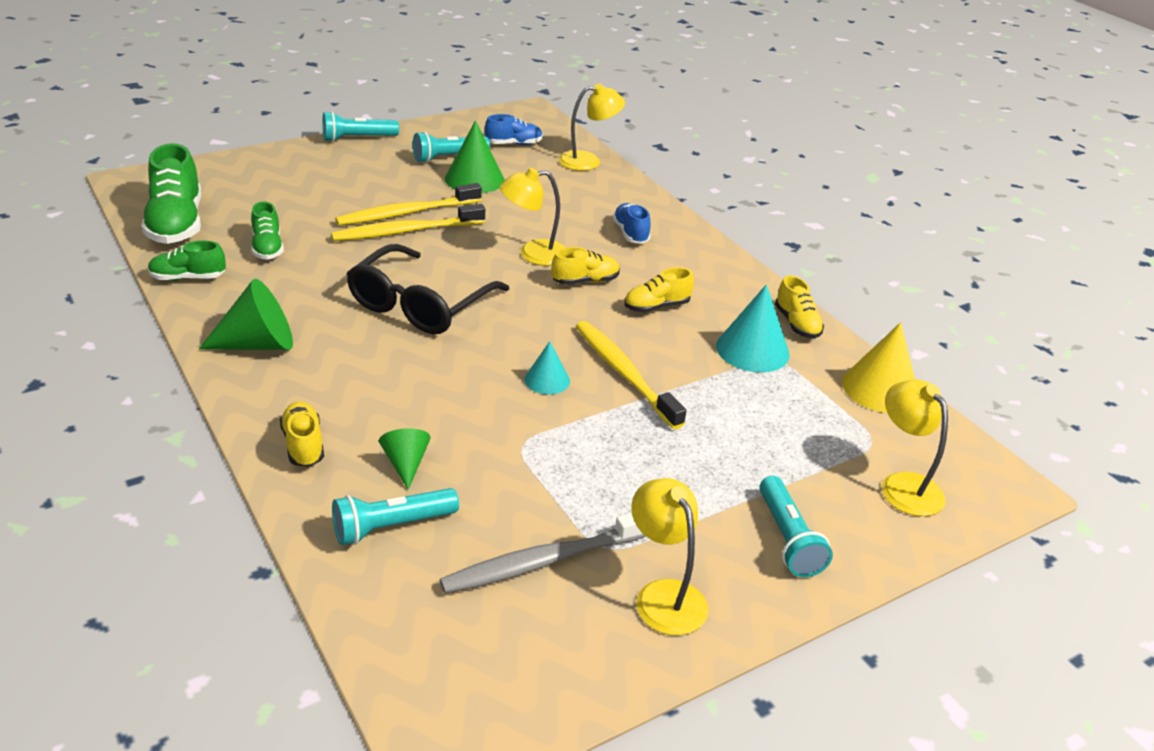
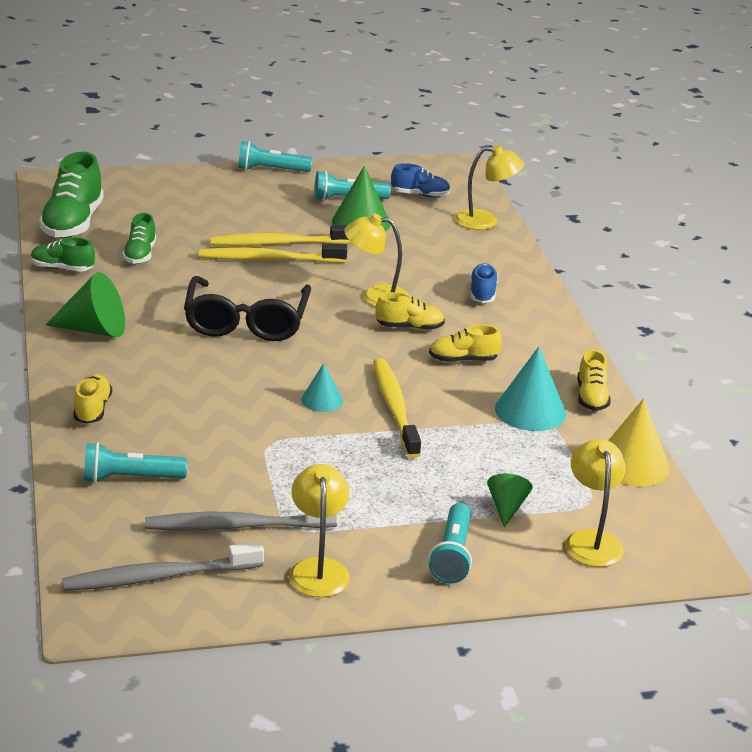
camera: 20 degrees right, 5 degrees down
black glasses [347,244,509,334] -> black glasses turned 45 degrees counterclockwise [184,276,311,341]
green cone [379,428,431,490] -> green cone moved to [487,474,533,528]
none -> grey toothbrush [62,542,264,591]

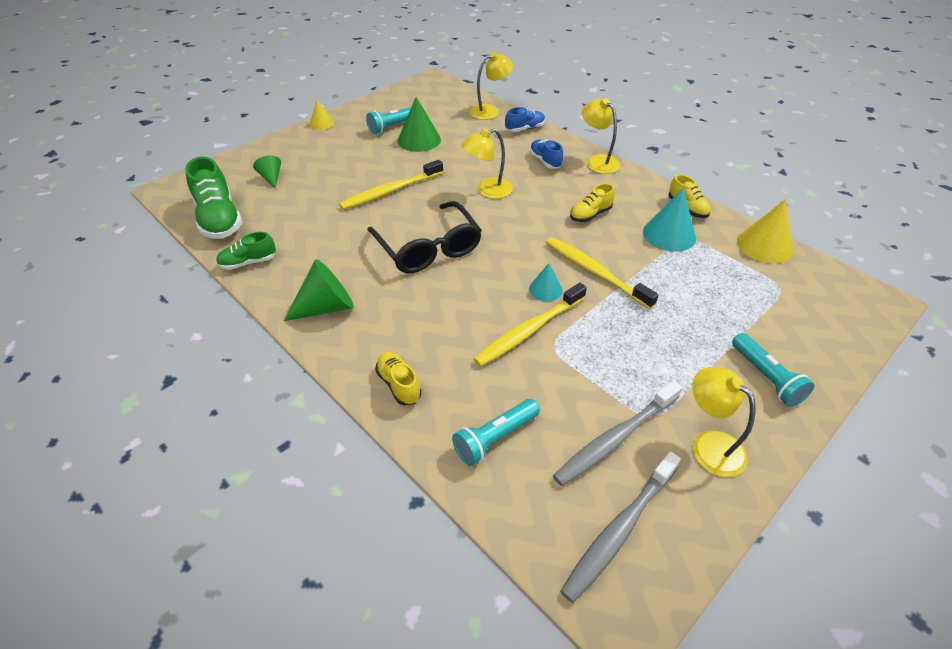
camera: 30 degrees left, 15 degrees up
green shoe [122,213,156,264] -> none
yellow toothbrush [210,225,351,246] -> yellow toothbrush moved to [473,283,587,367]
turquoise flashlight [238,141,312,172] -> yellow cone [310,100,334,130]
yellow shoe [375,292,445,330] -> none
blue shoe [391,163,450,198] -> blue shoe moved to [505,107,545,132]
green cone [487,474,533,528] -> green cone moved to [253,155,281,188]
yellow lamp [565,439,626,567] -> yellow lamp moved to [582,98,620,174]

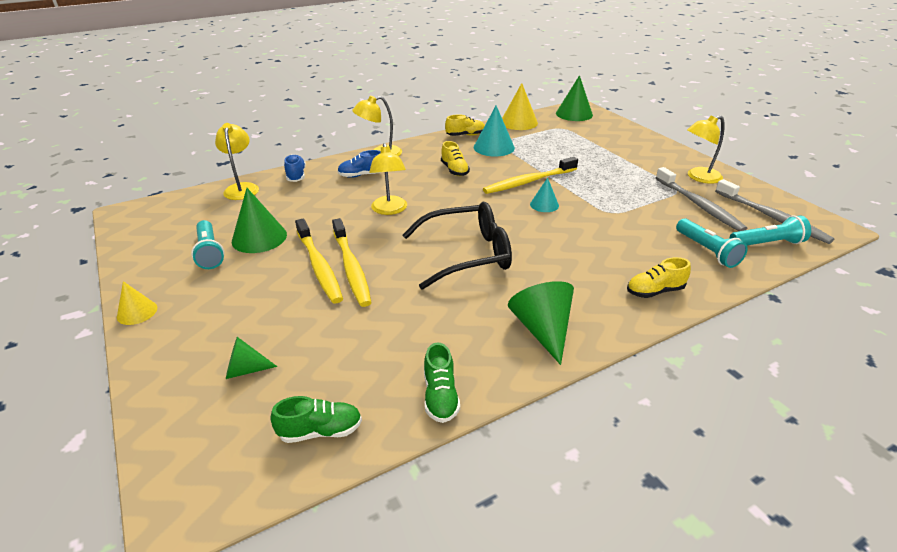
camera: 75 degrees left, 10 degrees down
green shoe [185,156,243,239] -> green shoe [271,396,362,443], size x0.56
yellow toothbrush [473,283,587,367] -> yellow toothbrush moved to [295,219,343,303]
turquoise flashlight [732,333,814,407] -> turquoise flashlight moved to [730,215,811,245]
none -> green cone [556,75,593,121]

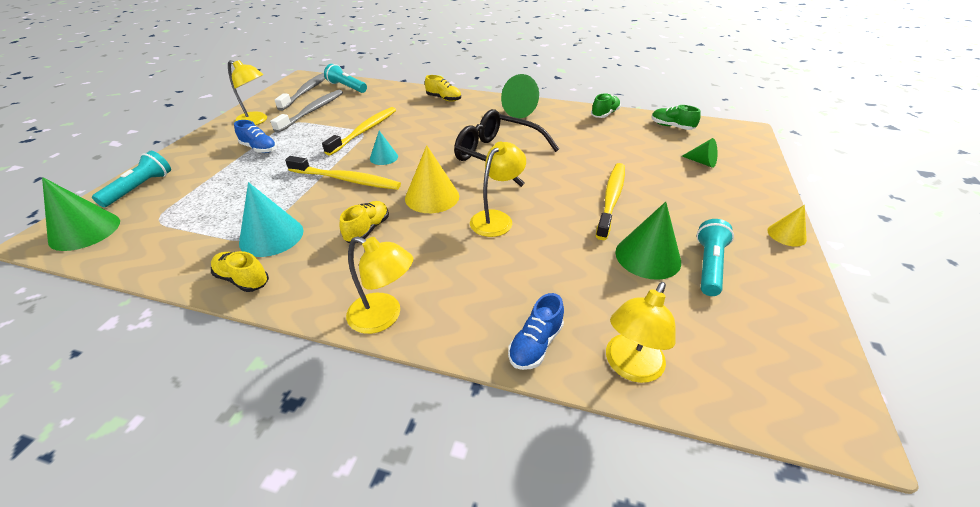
camera: 135 degrees left, 5 degrees up
yellow toothbrush [332,218,372,307] -> yellow toothbrush moved to [322,107,396,156]
blue shoe [337,150,381,178] -> blue shoe moved to [234,120,277,153]
yellow cone [502,83,538,130] -> yellow cone moved to [405,145,459,213]
turquoise flashlight [676,219,748,268] -> turquoise flashlight moved to [92,151,171,207]

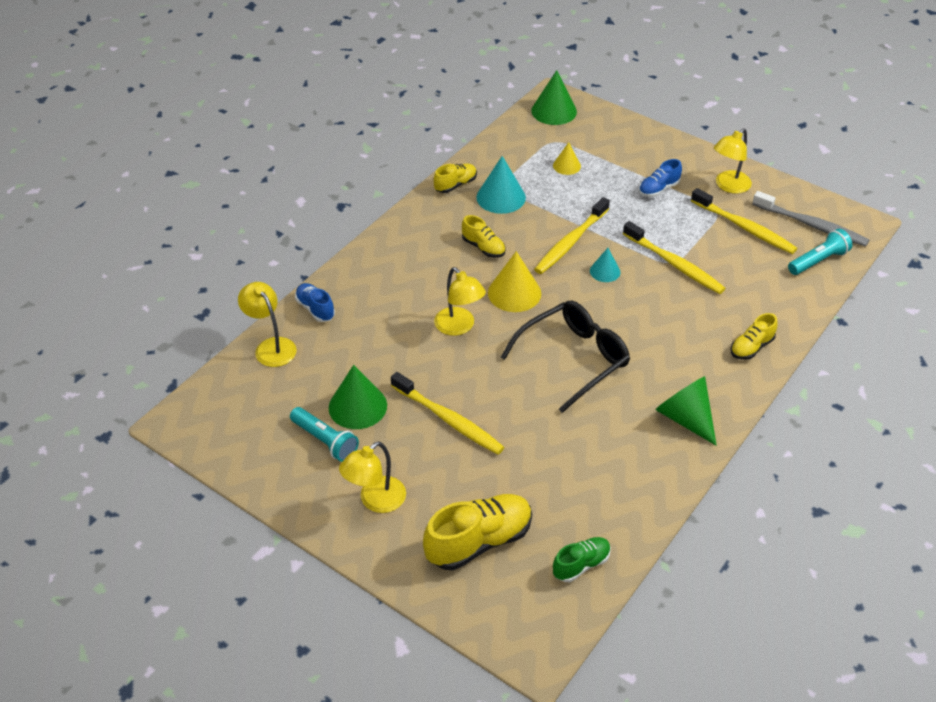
camera: 110 degrees right, 5 degrees up
turquoise flashlight [92,151,171,207] -> none
grey toothbrush [270,90,343,133] -> yellow toothbrush [691,188,797,254]
yellow lamp [346,236,413,334] -> yellow lamp moved to [339,442,406,513]
green shoe [591,93,621,118] -> none
green cone [682,138,718,168] -> yellow shoe [423,494,532,570]
yellow cone [767,205,807,247] -> yellow cone moved to [553,142,581,175]

